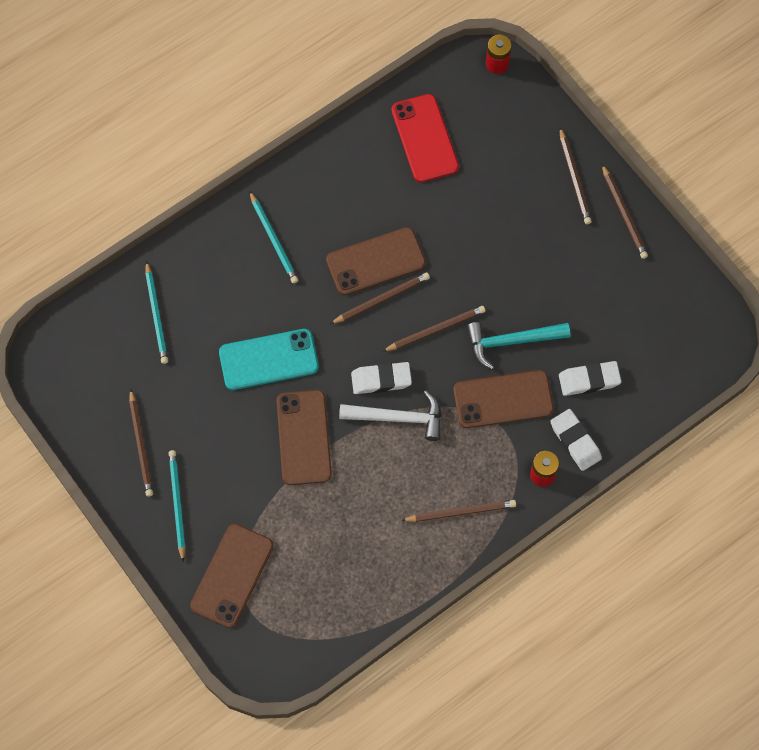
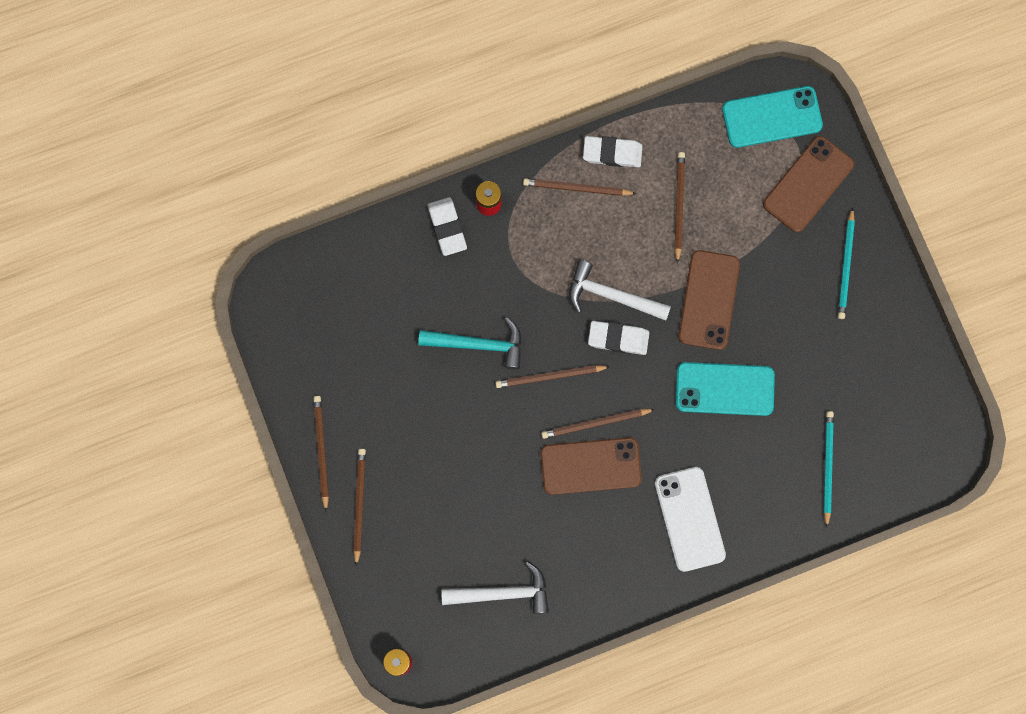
camera: 165 degrees left, 10 degrees up
brown pencil [129,389,153,497] -> brown pencil moved to [674,152,685,264]
turquoise pencil [249,191,298,284] -> white phone [655,467,726,572]
red phone [391,94,459,183] -> white hammer [441,561,549,614]
brown phone [453,370,554,428] -> none
white eraser [559,361,621,396] -> white eraser moved to [583,136,643,167]
none -> turquoise phone [722,86,823,148]

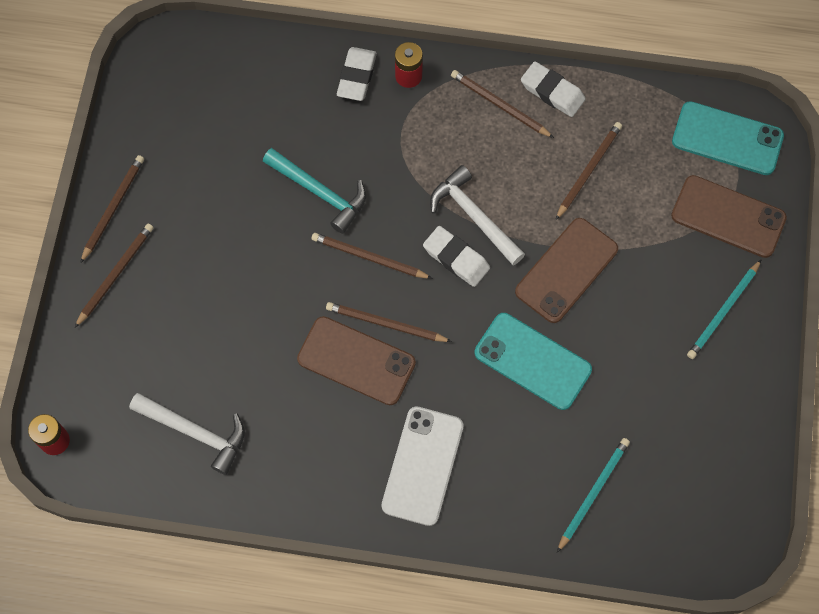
camera: 30 degrees right, 10 degrees down
brown phone [763,136,854,232] -> brown phone turned 45 degrees clockwise [671,175,787,258]

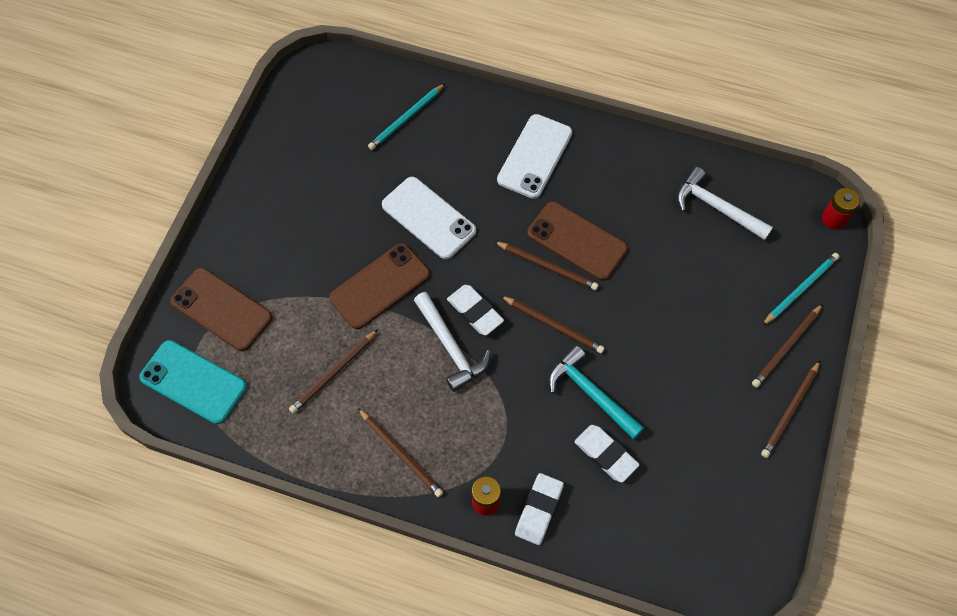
camera: 170 degrees left, 5 degrees down
turquoise phone [475,313,592,410] -> white phone [382,177,476,259]
white eraser [521,61,586,117] -> white eraser moved to [574,425,639,483]
turquoise pencil [687,260,761,359] -> turquoise pencil moved to [762,253,840,326]

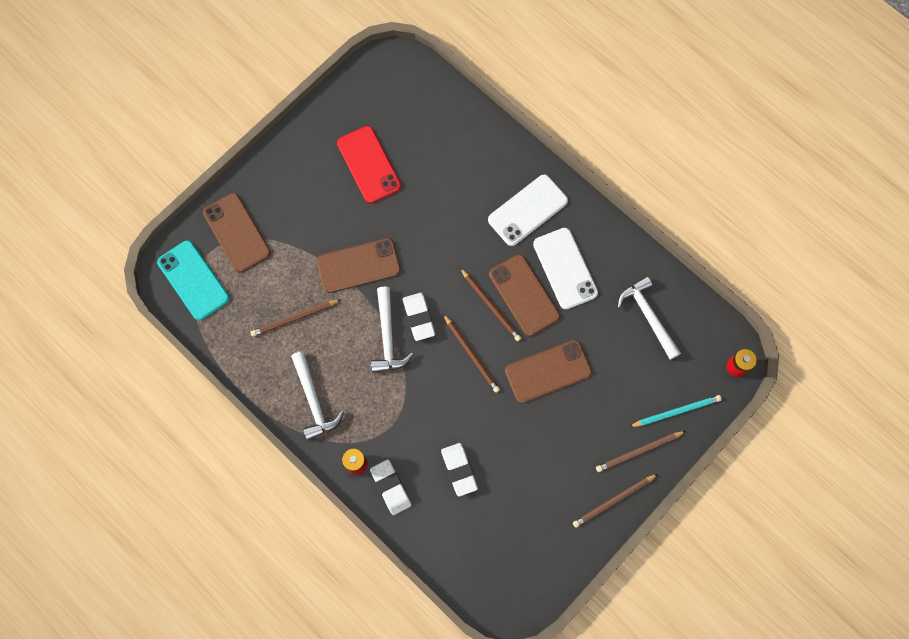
camera: 25 degrees right, 10 degrees up
brown pencil [358,408,443,497] -> white hammer [291,351,344,441]
turquoise pencil [368,83,445,150] -> none
white phone [382,177,476,259] -> white phone moved to [533,228,598,309]
white eraser [515,473,564,545] -> white eraser turned 75 degrees counterclockwise [370,460,411,515]
turquoise hammer [548,345,644,440] -> none
none -> red phone [337,126,401,203]
none -> brown phone [505,340,592,403]

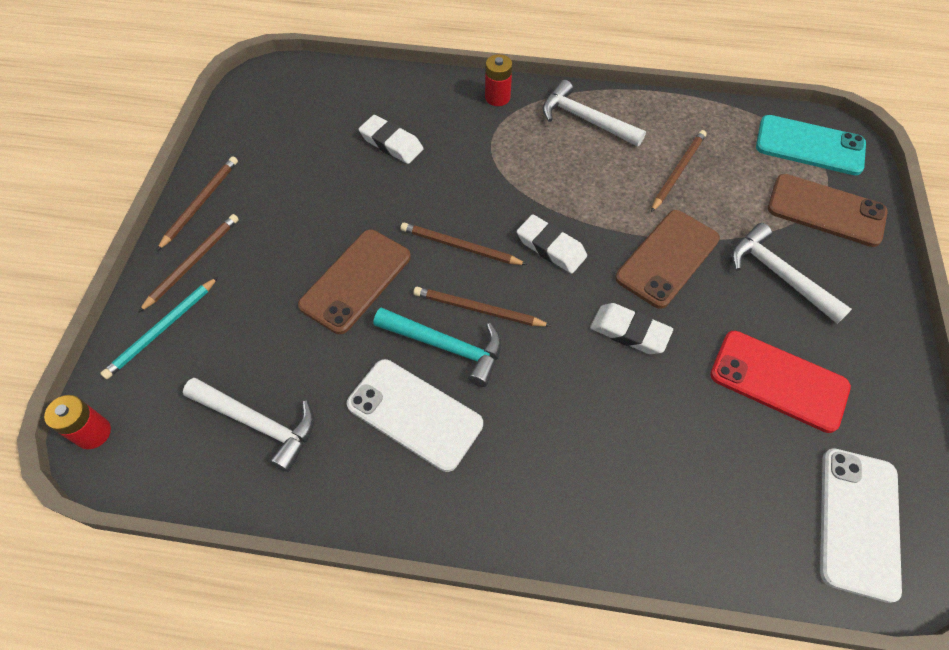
camera: 145 degrees right, 15 degrees down
white eraser [370,460,411,515] -> white eraser moved to [590,303,673,354]
white hammer [371,287,414,373] -> white hammer moved to [732,223,852,324]
white phone [488,175,568,246] -> white phone moved to [820,448,902,603]
brown phone [489,254,560,336] -> turquoise hammer [373,308,502,387]

